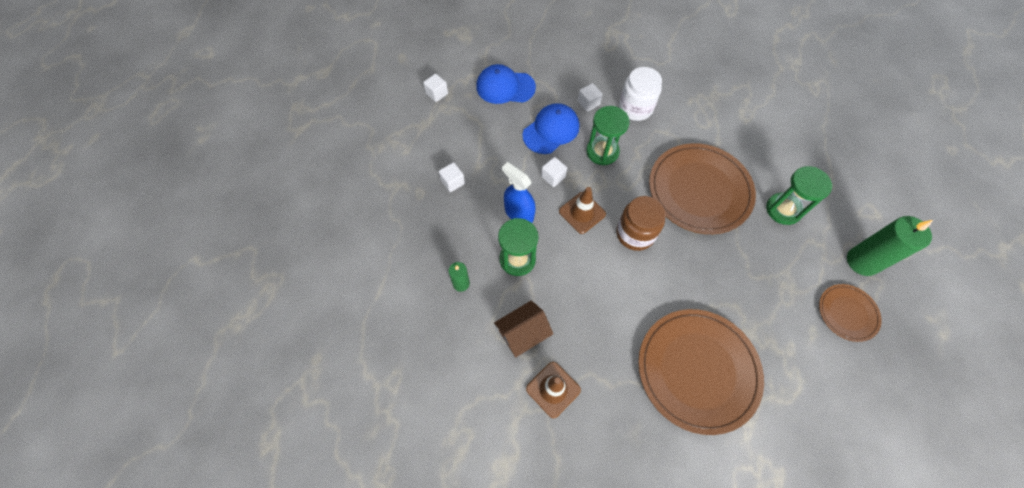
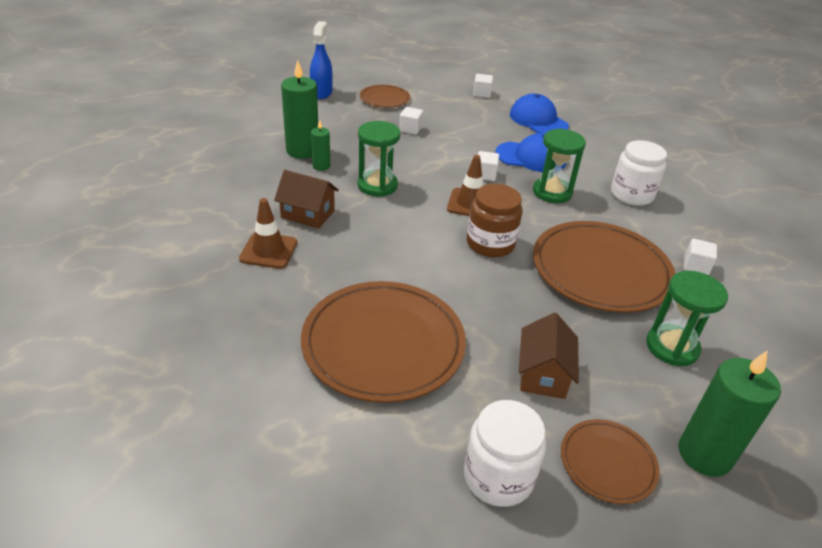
camera: 50 degrees right, 25 degrees down
blue spray bottle [502,162,536,223] -> blue spray bottle moved to [310,21,333,99]
white cube [578,83,603,112] -> white cube moved to [684,238,717,275]
none -> green candle [281,60,318,159]
none -> brown plate [359,85,410,108]
none -> white jar [464,400,546,507]
none -> brown house [519,313,579,399]

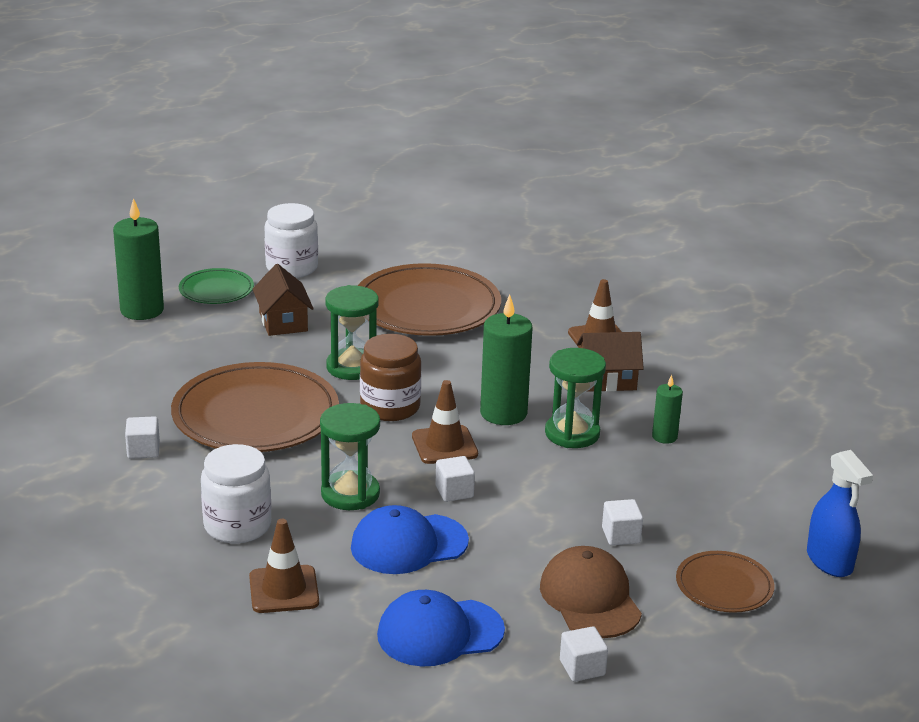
camera: 155 degrees right, 10 degrees down
green candle [281,60,318,159] -> green candle moved to [480,295,532,425]
blue cap [510,94,569,133] -> blue cap turned 135 degrees clockwise [377,590,505,667]
brown plate [561,419,660,504] -> green plate [179,268,254,304]
green hourglass [646,271,728,366] -> green hourglass moved to [326,285,379,380]
none -> brown traffic cone [249,519,319,613]
none -> brown cap [540,546,642,638]

